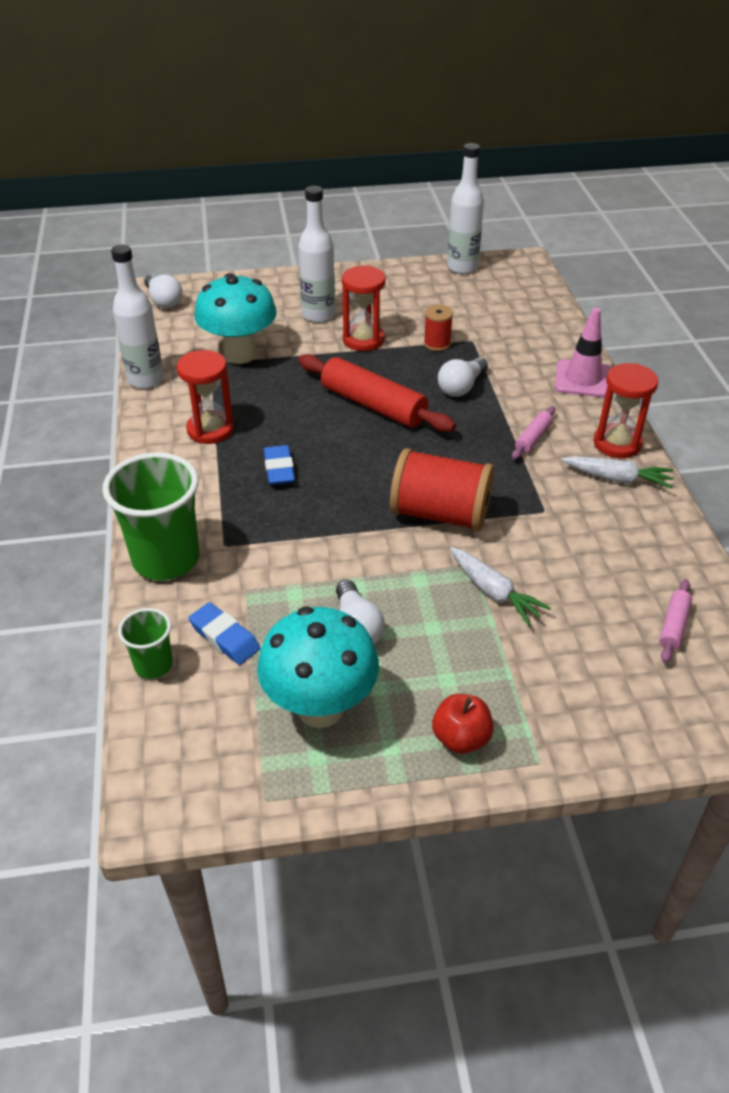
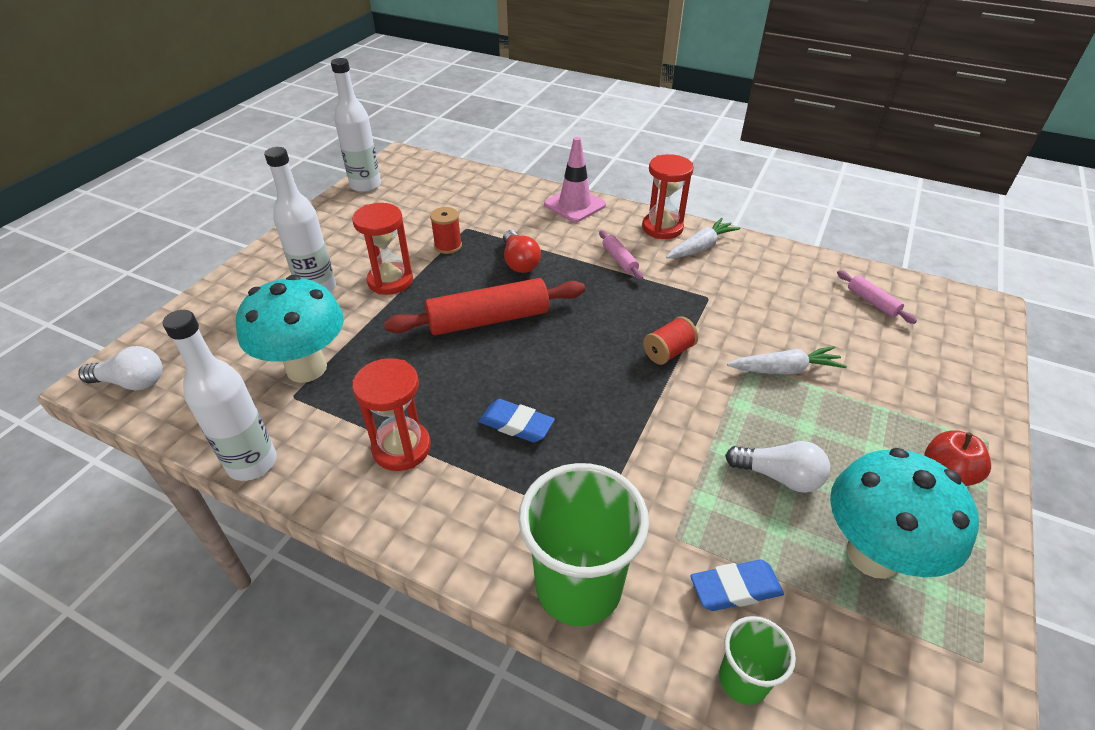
camera: 55 degrees left, 0 degrees up
red spool [390,448,494,531] -> red spool [643,316,698,365], size x0.50
white light bulb [438,357,488,397] -> red light bulb [503,230,541,273]

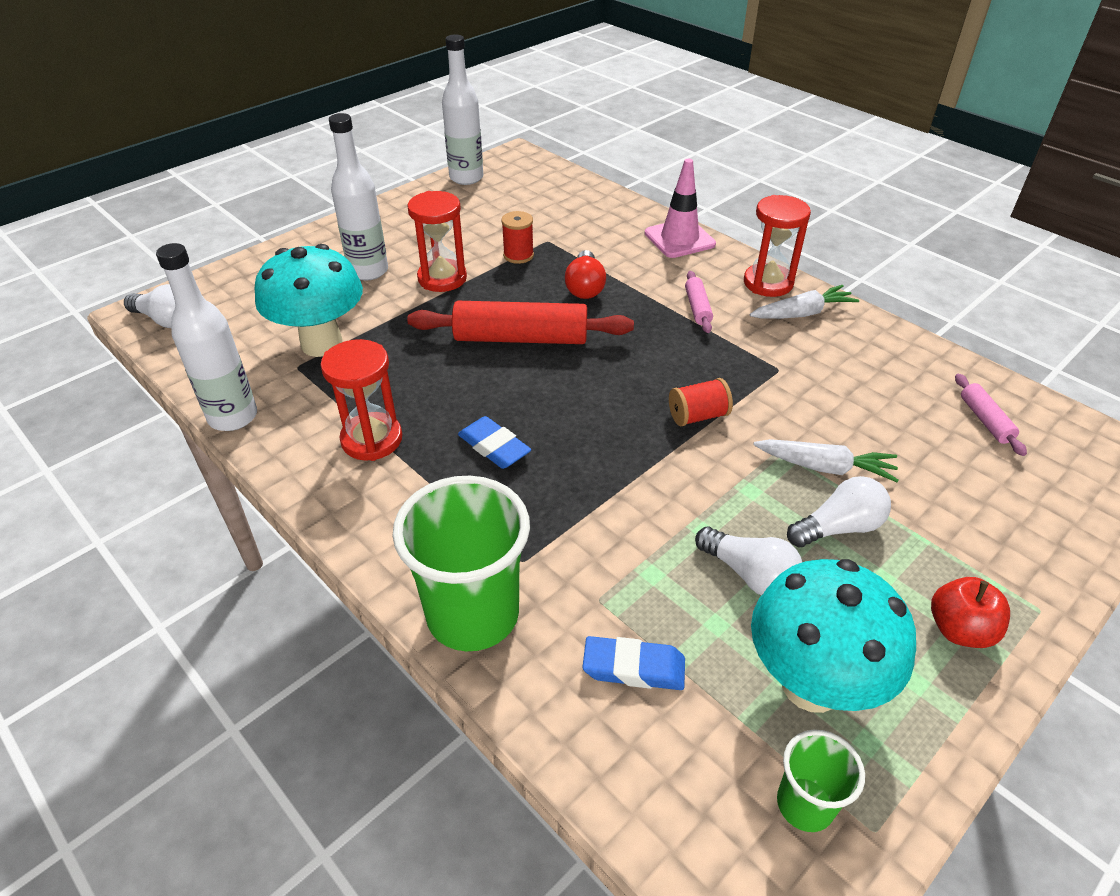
camera: 20 degrees right, 0 degrees up
green cup [719,616,796,705] -> green cup moved to [777,730,865,832]
none -> white light bulb [787,476,891,547]

